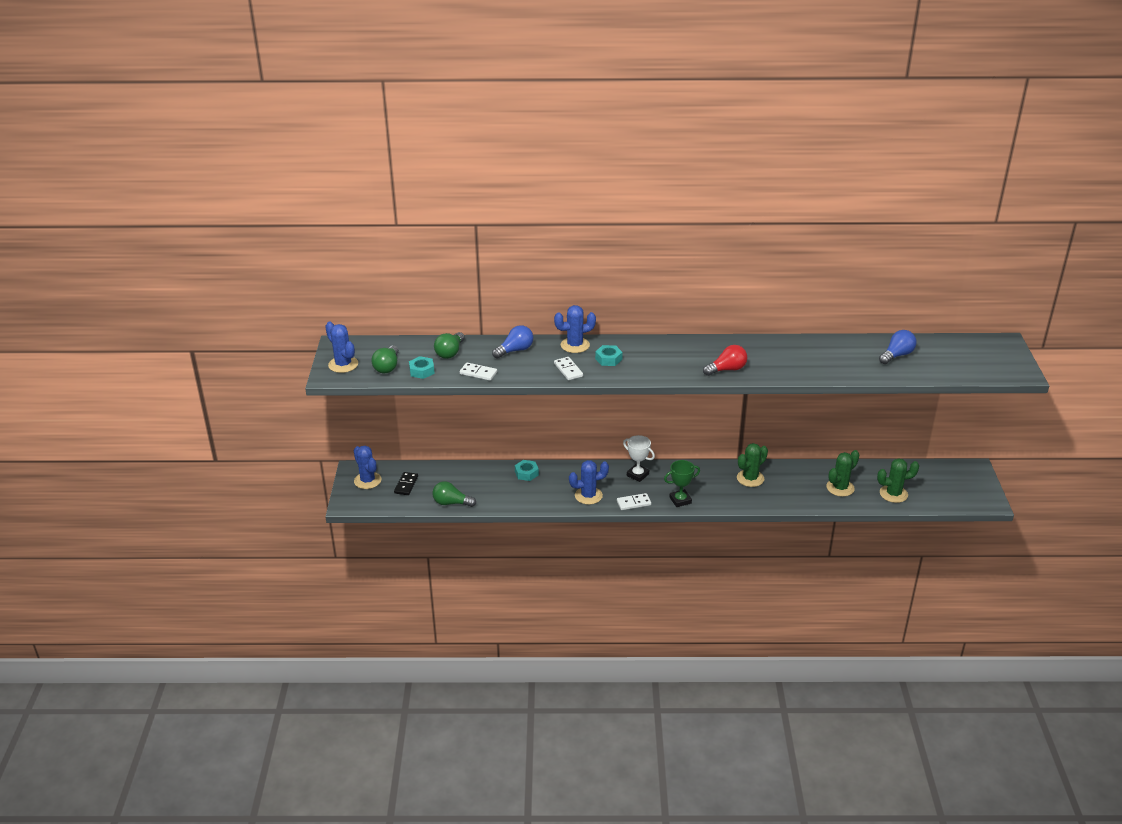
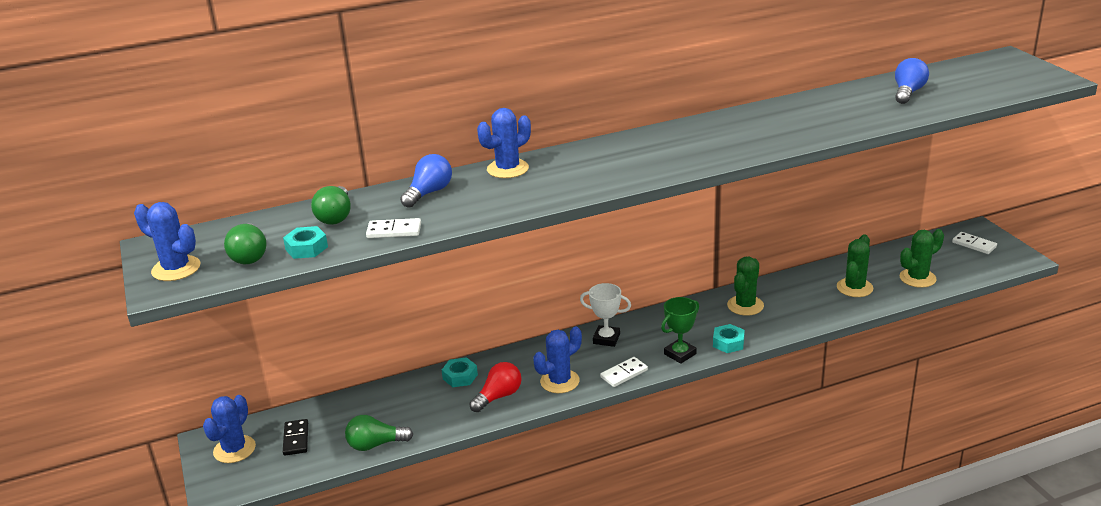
camera: 20 degrees left, 5 degrees down
blue cactus [354,445,382,489] -> blue cactus turned 75 degrees clockwise [203,395,256,463]
white domino [554,357,583,380] -> white domino moved to [952,232,997,254]
turquoise nut [595,345,623,366] -> turquoise nut moved to [713,324,745,353]
red light bulb [703,345,747,376] -> red light bulb moved to [469,362,522,412]

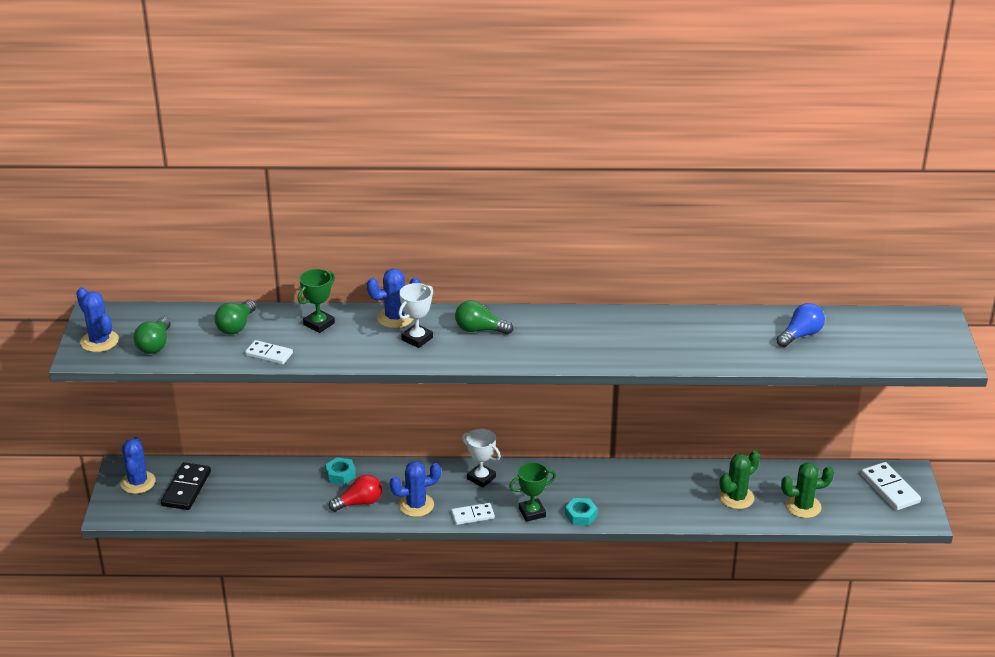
camera: 20 degrees right, 5 degrees up
blue cactus [203,395,256,463] -> blue cactus turned 45 degrees counterclockwise [120,437,156,494]
turquoise nut [283,226,328,259] -> none
black domino [283,419,308,456] -> black domino [161,462,211,510], size x1.54
green light bulb [345,415,413,451] -> green light bulb moved to [455,300,514,335]
blue light bulb [400,154,452,208] -> green trophy [298,269,335,333]
green cactus [727,257,764,316] -> none
white domino [952,232,997,254] -> white domino [861,462,921,511], size x1.54
none -> white trophy [398,283,433,348]

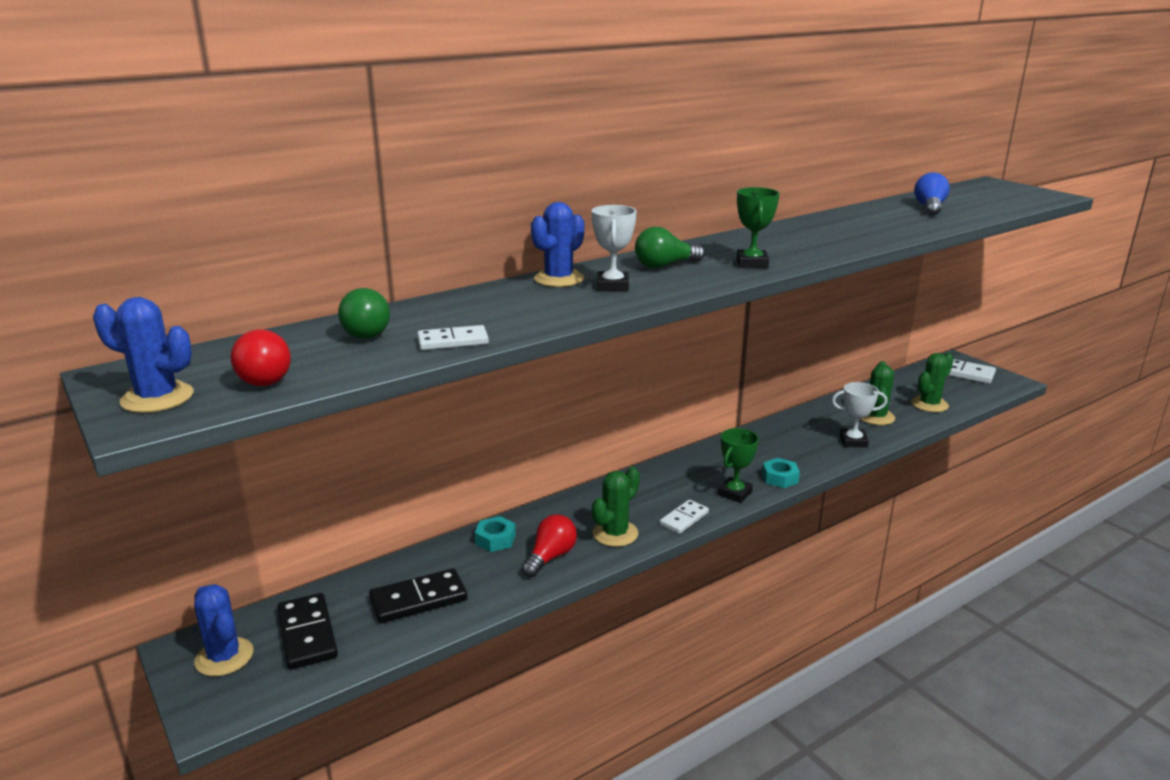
camera: 35 degrees left, 10 degrees down
green light bulb [134,317,171,354] -> red light bulb [230,329,291,386]
green trophy [298,269,335,333] -> green trophy moved to [737,187,779,268]
blue cactus [390,461,441,517] -> green cactus [592,467,640,547]
white trophy [462,429,501,488] -> white trophy moved to [832,382,887,448]
none -> black domino [369,568,467,623]

